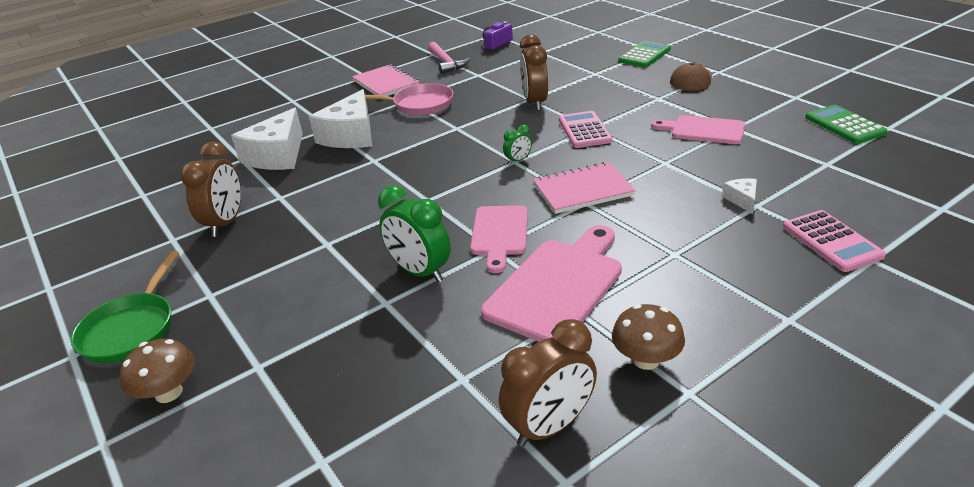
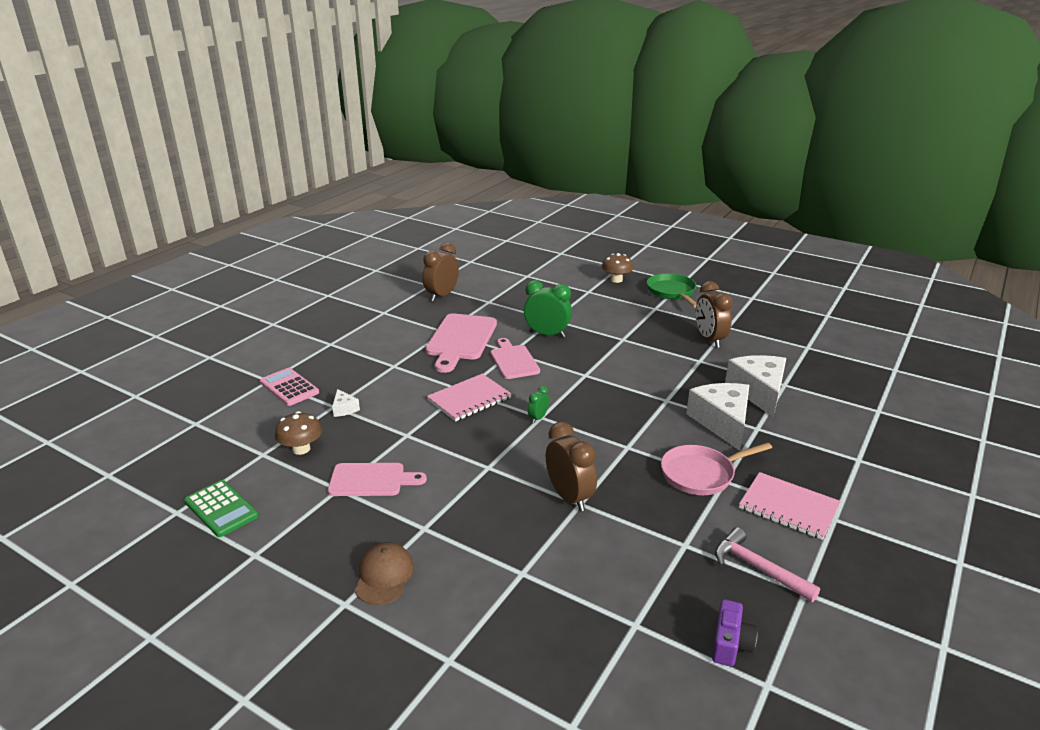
camera: 155 degrees right, 5 degrees down
pink calculator [559,111,612,148] -> none
brown mushroom [612,304,685,370] -> brown mushroom moved to [275,411,322,455]
green calculator [618,41,671,67] -> none

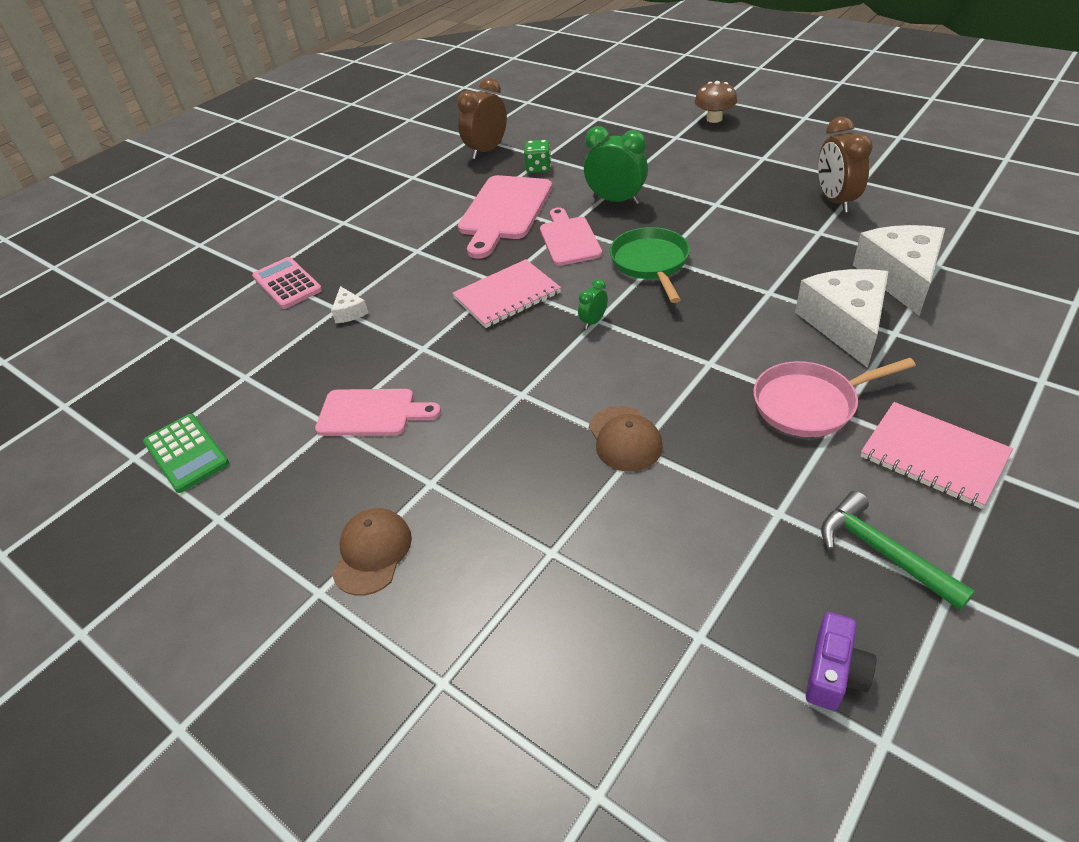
camera: 10 degrees right, 15 degrees up
brown mushroom [275,411,322,455] -> none
brown clock [546,422,597,511] -> brown cap [589,406,663,472]
green pan [647,273,697,308] -> green pan moved to [610,227,690,303]
pink hammer [715,527,820,602] -> green hammer [821,491,975,610]
none -> green dice [524,140,551,173]

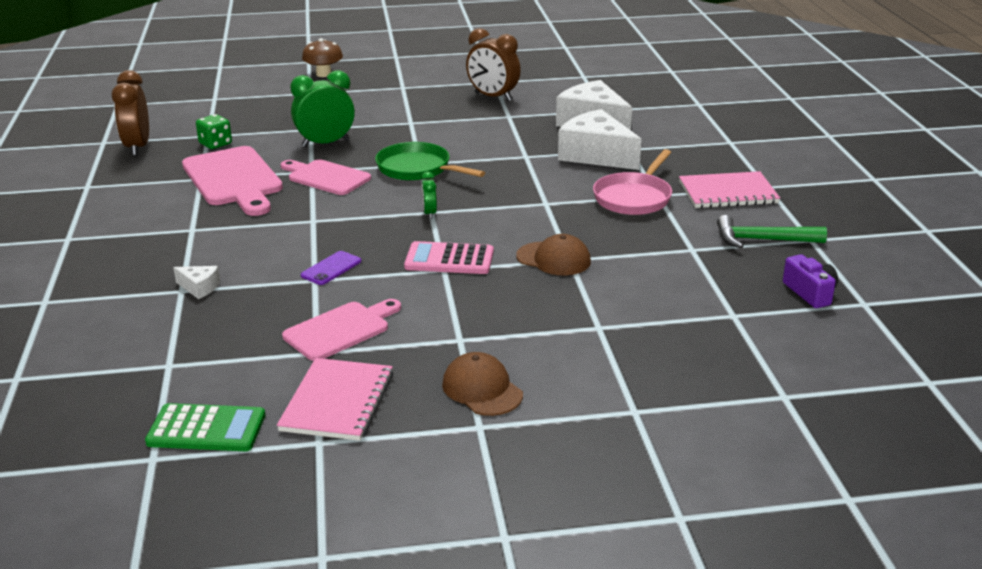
camera: 50 degrees left, 15 degrees down
pink calculator [252,257,322,309] -> pink calculator moved to [404,241,494,274]
pink notebook [452,259,561,328] -> pink notebook moved to [277,358,393,441]
none -> purple phone [301,251,361,285]

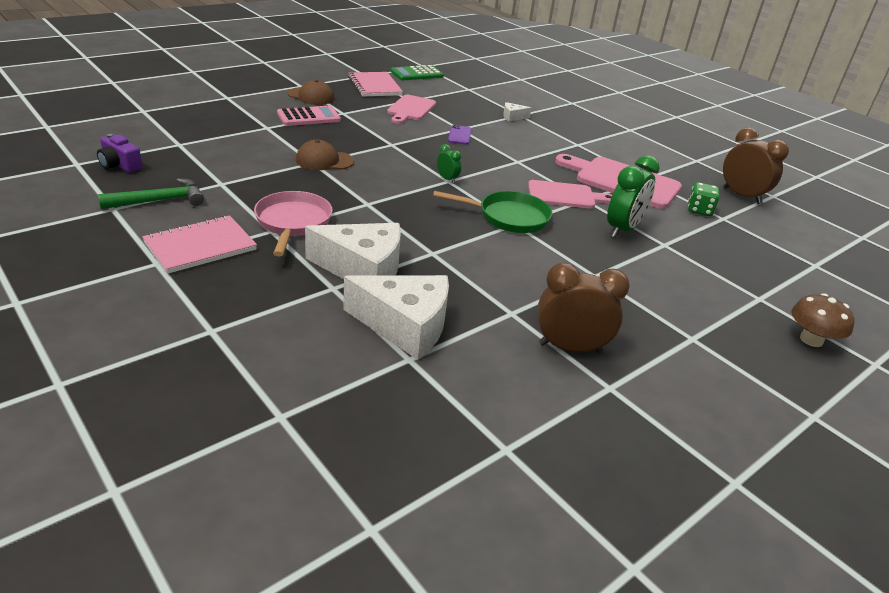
camera: 145 degrees right, 5 degrees up
pink calculator [404,241,494,274] -> pink calculator moved to [277,106,341,126]

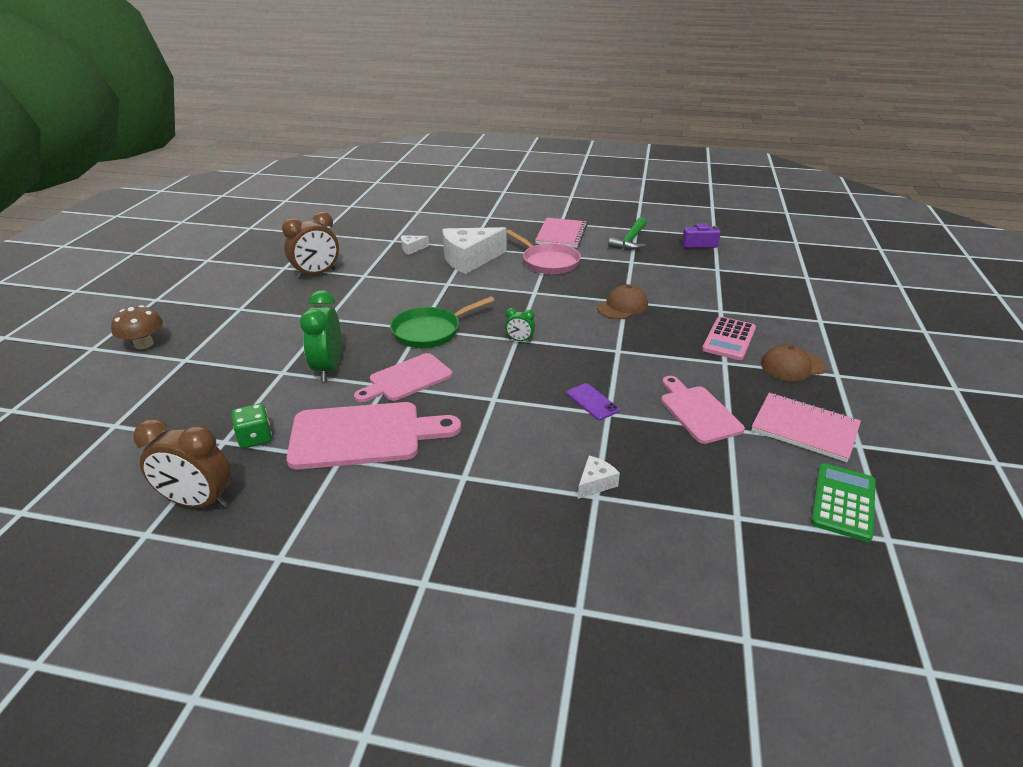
camera: 145 degrees right, 0 degrees up
white cheese [343,275,449,360] -> white cheese [401,235,429,255], size x0.44

